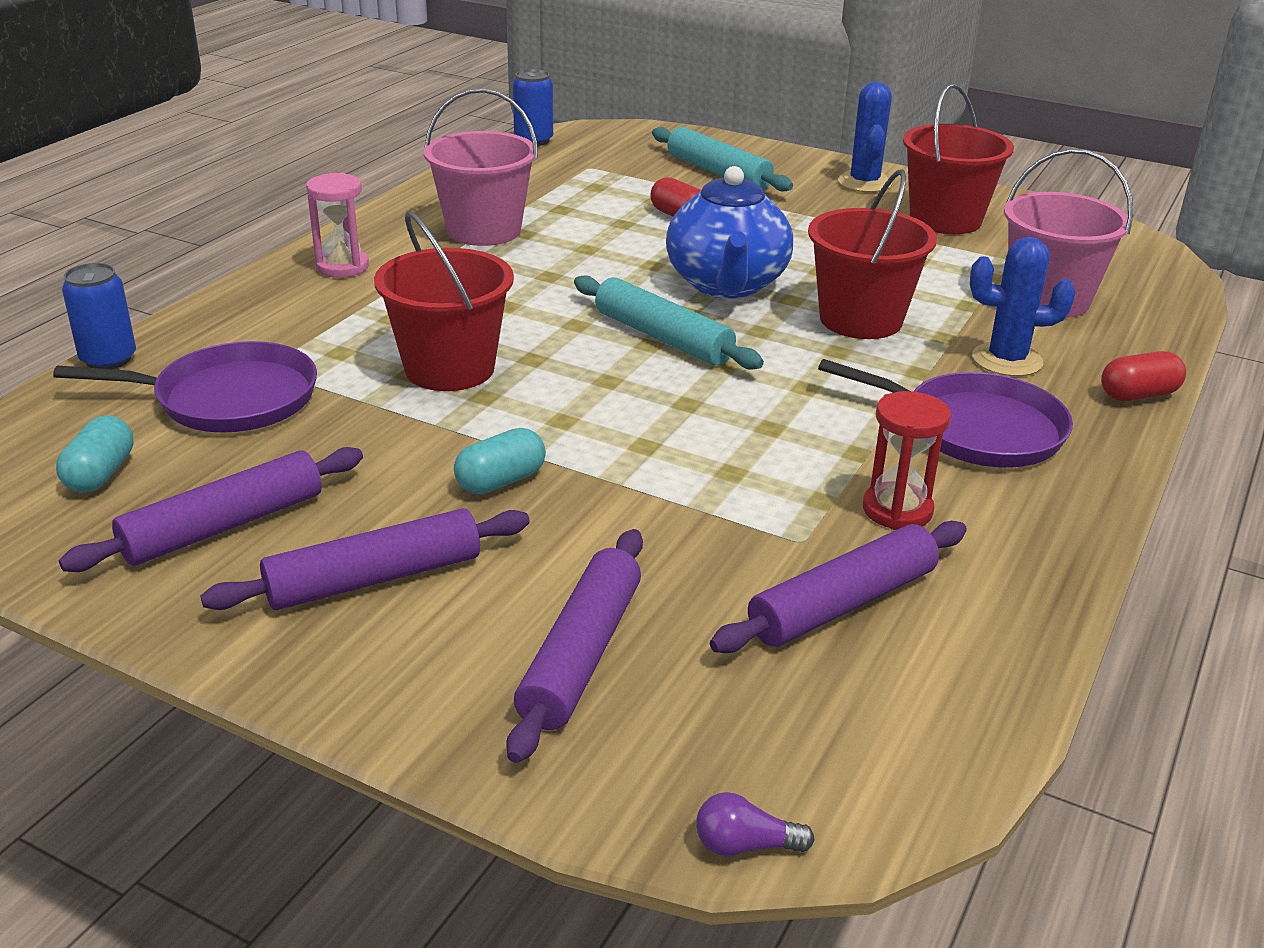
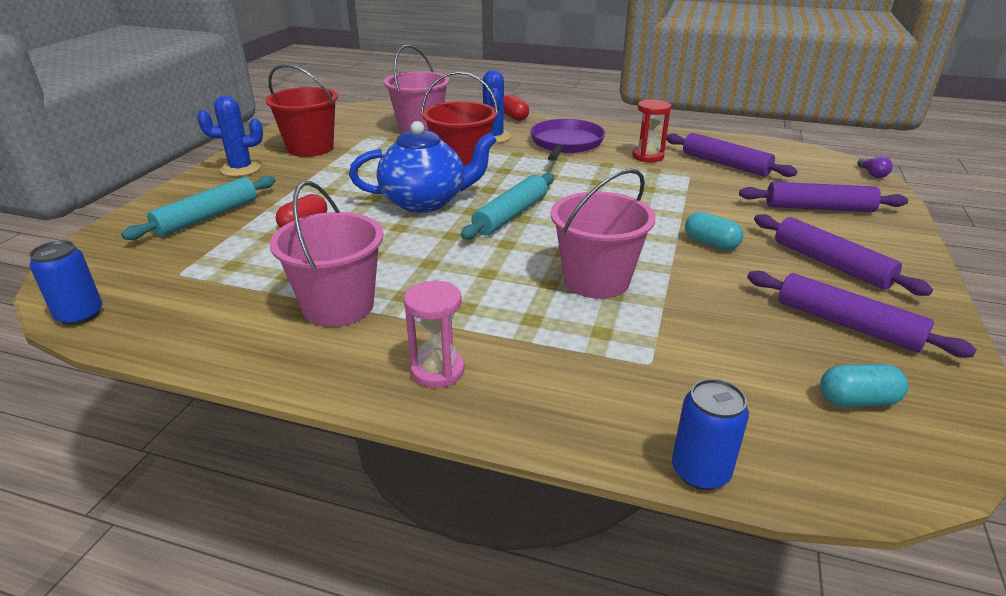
camera: 100 degrees left, 0 degrees up
purple pan [53,341,317,433] -> none
red bucket [374,211,514,391] -> pink bucket [551,168,656,299]

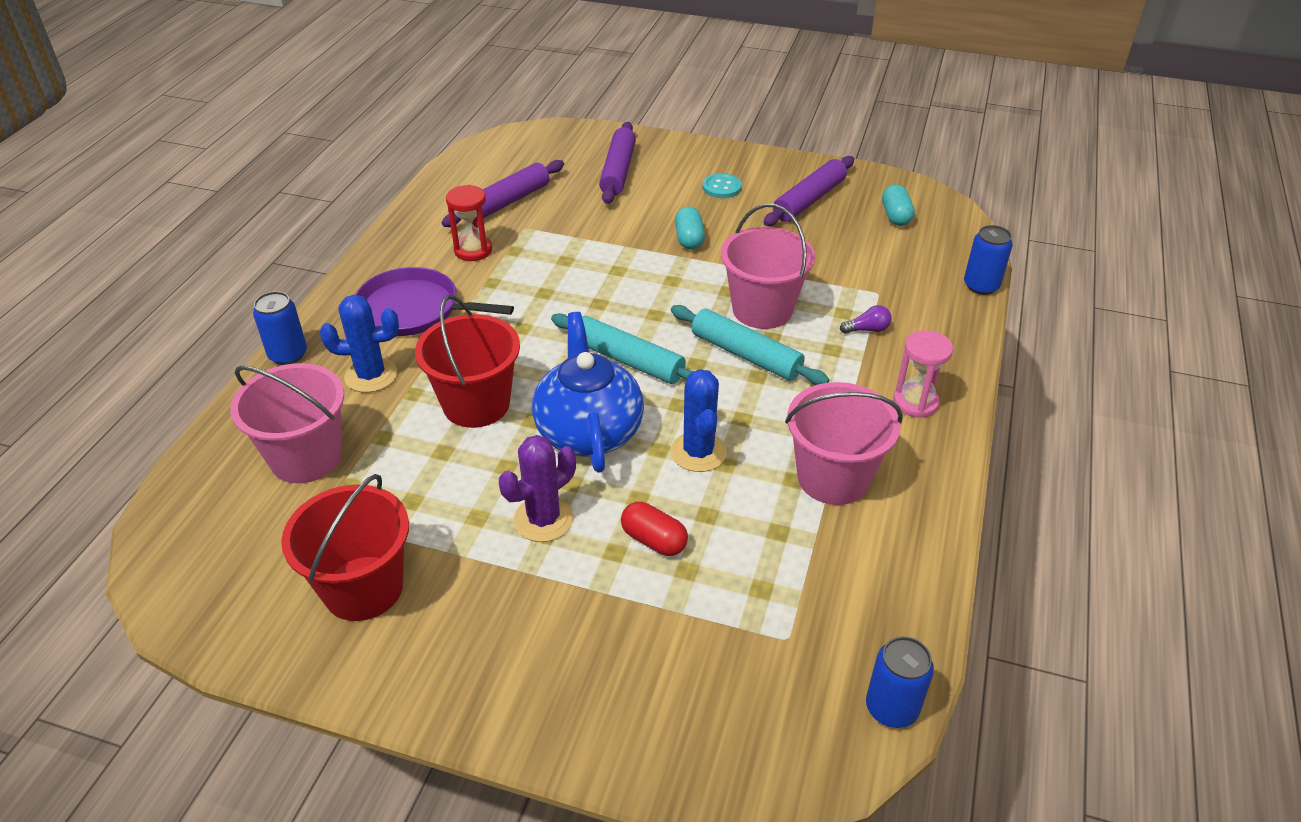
camera: 90 degrees left, 10 degrees up
turquoise rolling pin [121,176,275,240] -> turquoise rolling pin moved to [671,305,829,385]
blue cactus [197,96,263,177] -> blue cactus moved to [671,369,727,472]
red capsule [504,95,529,121] -> blue can [253,291,307,365]
turquoise capsule [685,211,743,250] -> turquoise capsule turned 45 degrees counterclockwise [675,206,705,250]
purple rolling pin [754,214,933,296] -> turquoise button [702,173,742,198]
purple light bulb [857,156,893,178] -> purple light bulb moved to [840,305,892,334]
none -> purple cactus [499,435,576,542]

